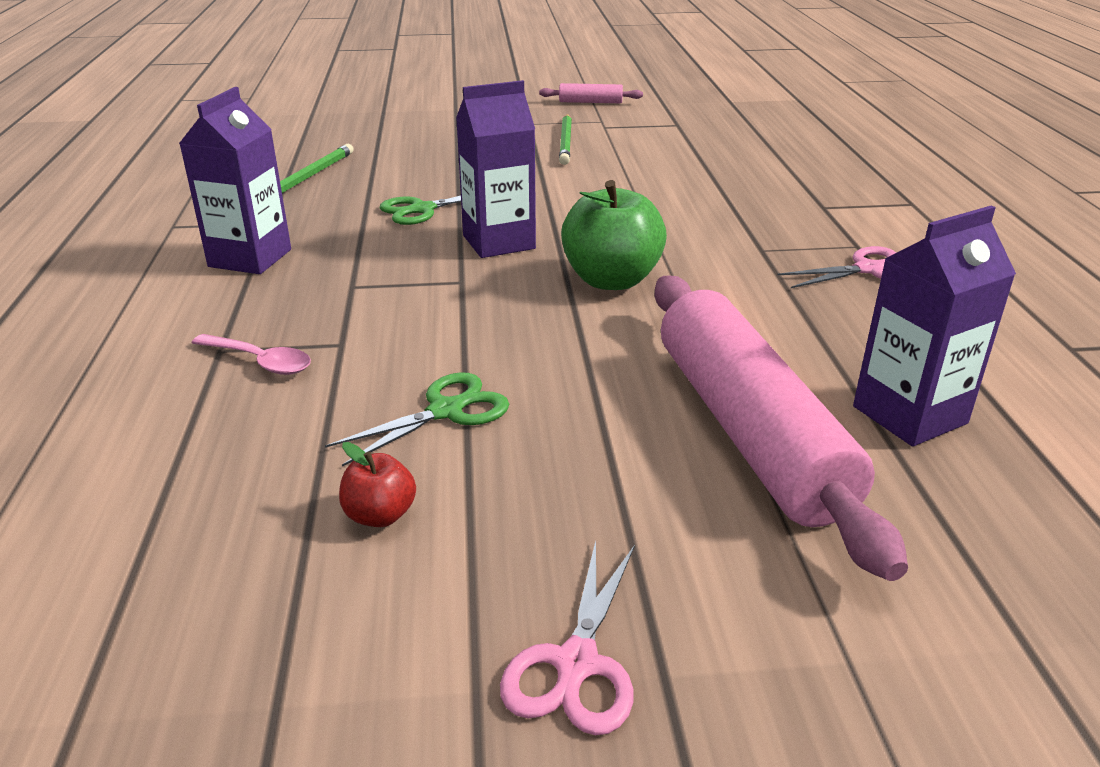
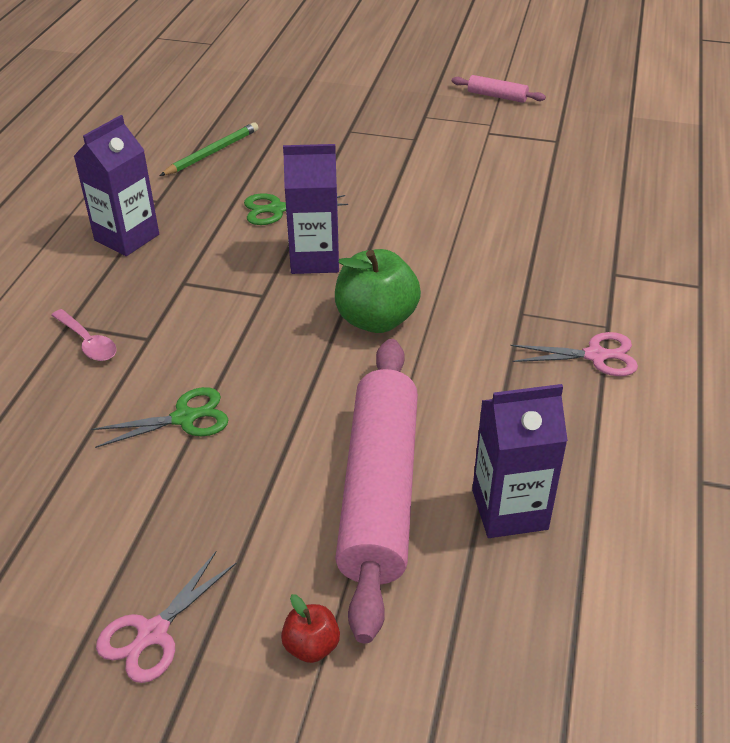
camera: 20 degrees right, 10 degrees up
red apple [339,442,416,527] -> red apple moved to [281,594,340,663]
green pencil [559,114,572,165] -> none

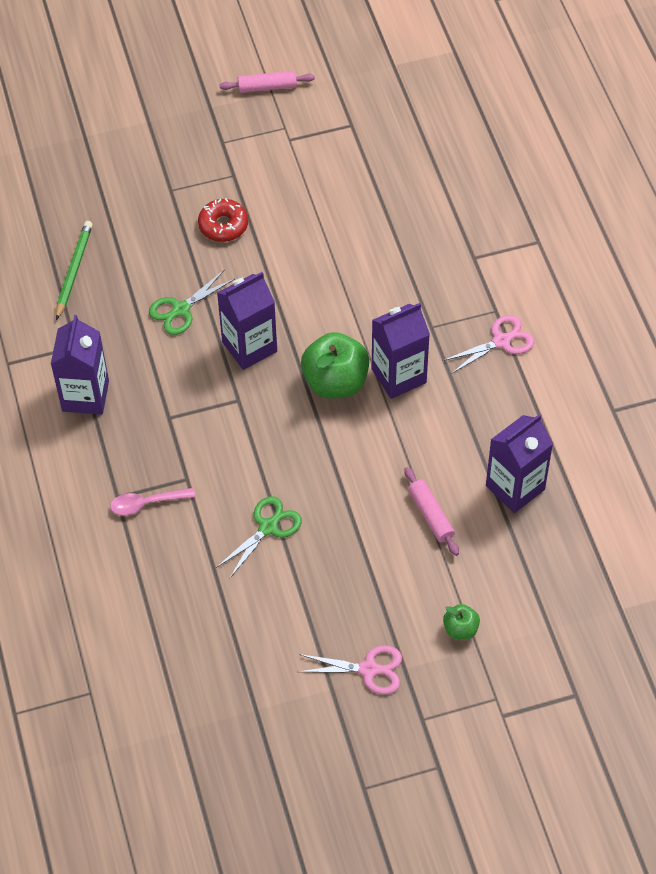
camera: 30 degrees left, 15 degrees up
pink spoon [51,309,117,361] -> pink spoon turned 150 degrees clockwise [110,488,195,515]
pink scissors [96,551,237,683] -> pink scissors turned 90 degrees counterclockwise [298,645,402,694]
red apple [281,594,340,663] -> green apple [443,604,480,640]
pink rolling pin [335,339,418,643] -> pink rolling pin [404,467,459,556], size x0.42
none -> red donut [198,198,248,242]
none -> purple carton [372,303,430,399]

